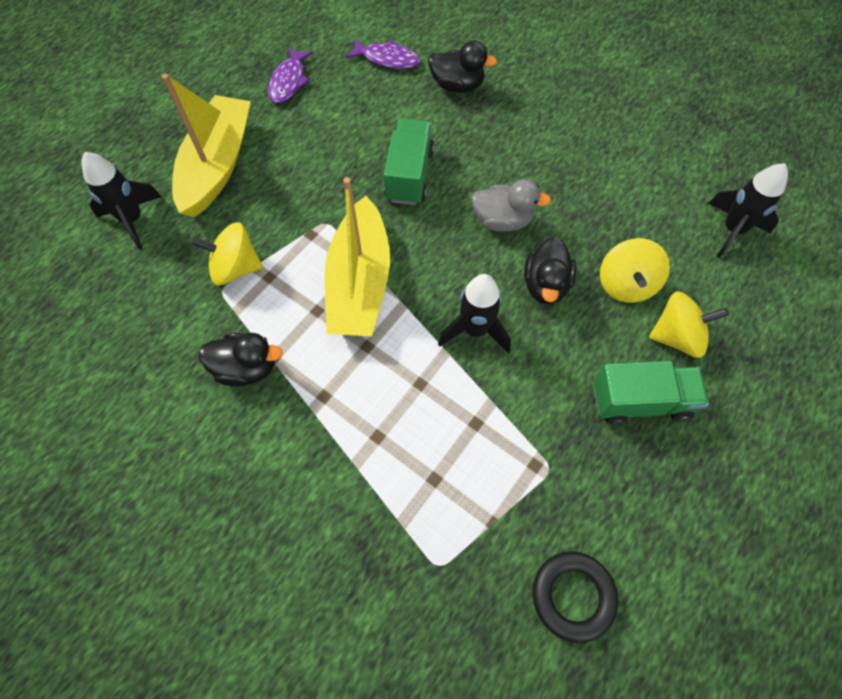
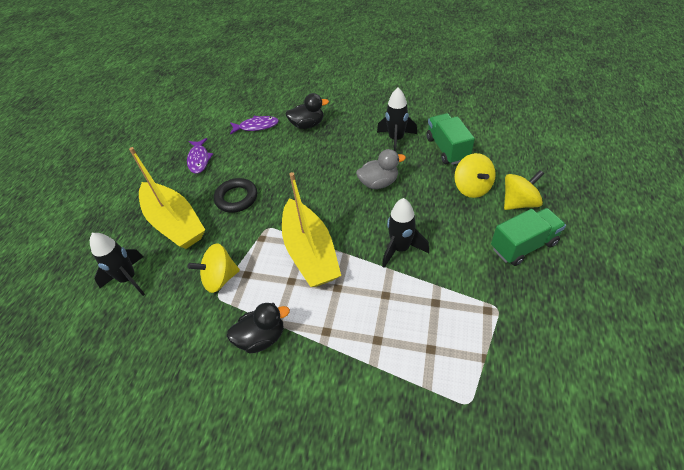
camera: 20 degrees left, 15 degrees down
yellow boat [162,74,251,217] -> yellow boat turned 150 degrees clockwise [129,147,205,249]
green truck [384,118,434,205] -> green truck moved to [426,113,475,165]
black duck [524,237,577,304] -> none
black ring [533,551,618,643] -> black ring moved to [214,178,257,213]
black rocket [708,163,788,258] -> black rocket moved to [377,88,417,152]

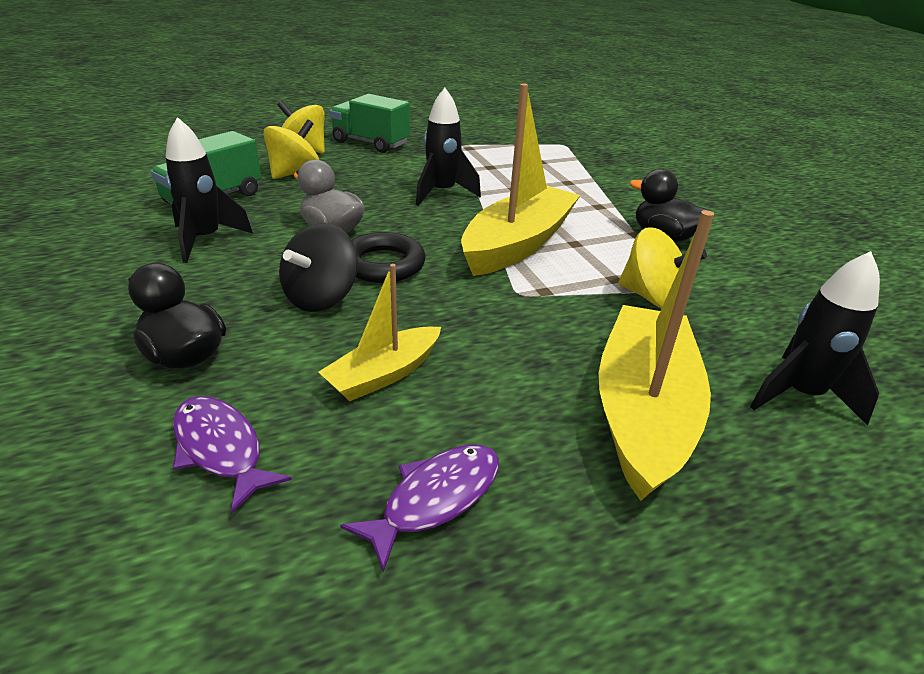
camera: 130 degrees left, 15 degrees down
black ring [214,178,257,213] -> black ring moved to [352,232,426,283]
none -> black spinning top [279,223,358,312]
none -> yellow boat [318,264,441,401]

